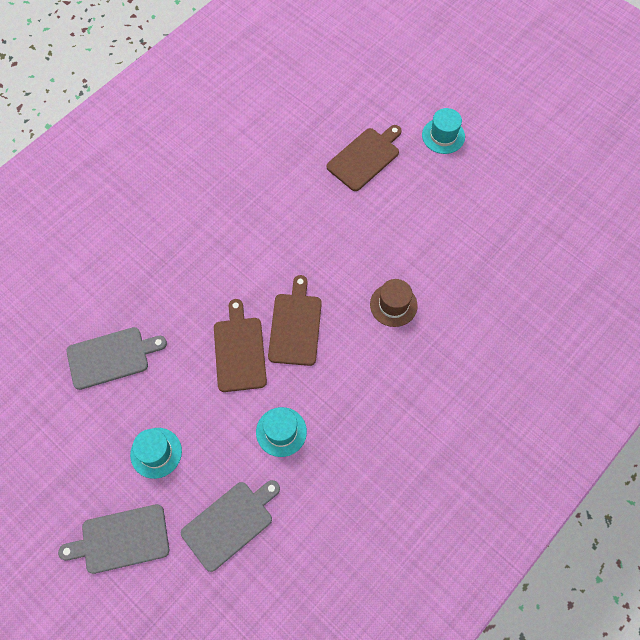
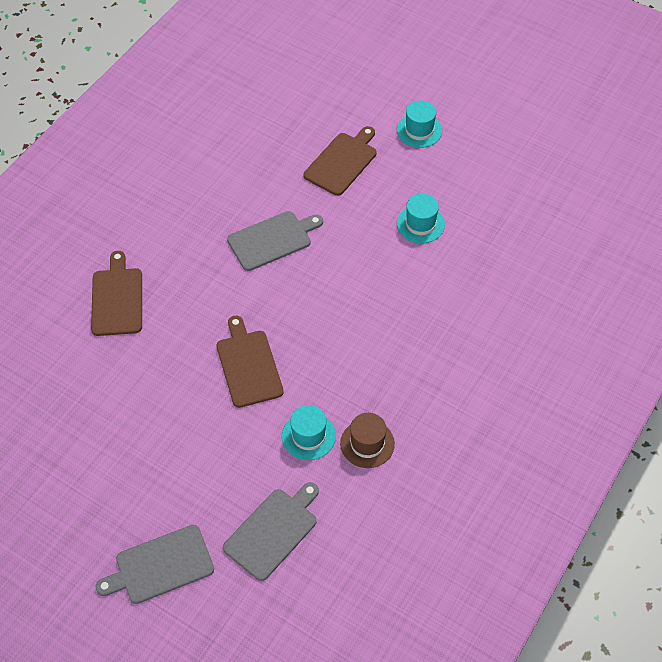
camera: 10 degrees left, 10 degrees down
grey cutting board [67,327,167,390] -> grey cutting board moved to [227,211,323,271]
turquoise hat [130,428,182,479] -> turquoise hat moved to [397,194,445,243]
brown cutting board [268,275,322,366] -> brown cutting board moved to [91,251,142,336]
brown hat [370,279,418,327] -> brown hat moved to [340,413,395,468]

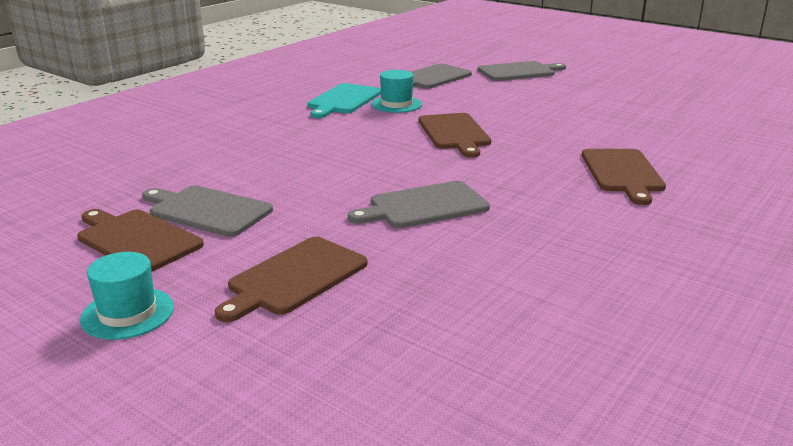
camera: 175 degrees left, 30 degrees down
brown hat [340,413,395,468] -> turquoise cutting board [308,83,381,118]
turquoise hat [397,194,445,243] -> grey cutting board [142,185,273,237]
none -> brown cutting board [77,209,204,272]

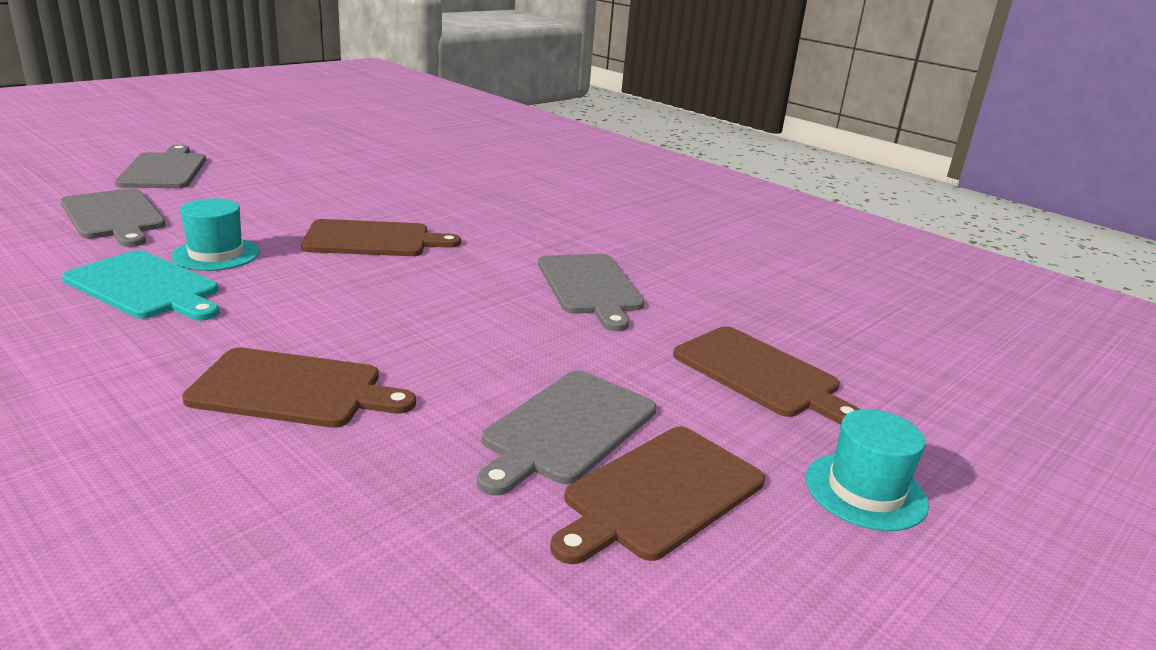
camera: 85 degrees left, 0 degrees up
brown cutting board [582,149,666,205] -> brown cutting board moved to [182,348,416,428]

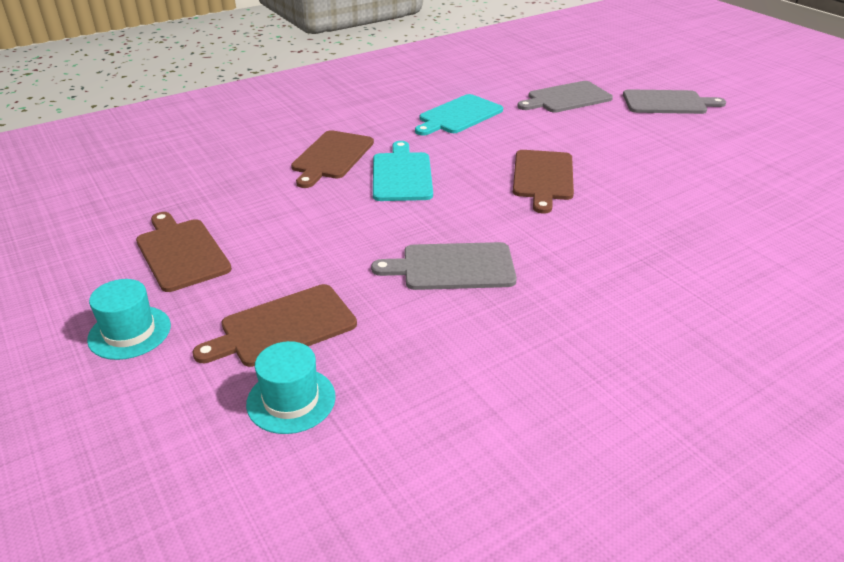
camera: 105 degrees right, 10 degrees up
turquoise hat [171,198,260,271] -> turquoise hat moved to [246,341,336,434]
grey cutting board [477,370,657,496] -> none
none -> turquoise cutting board [373,141,433,201]

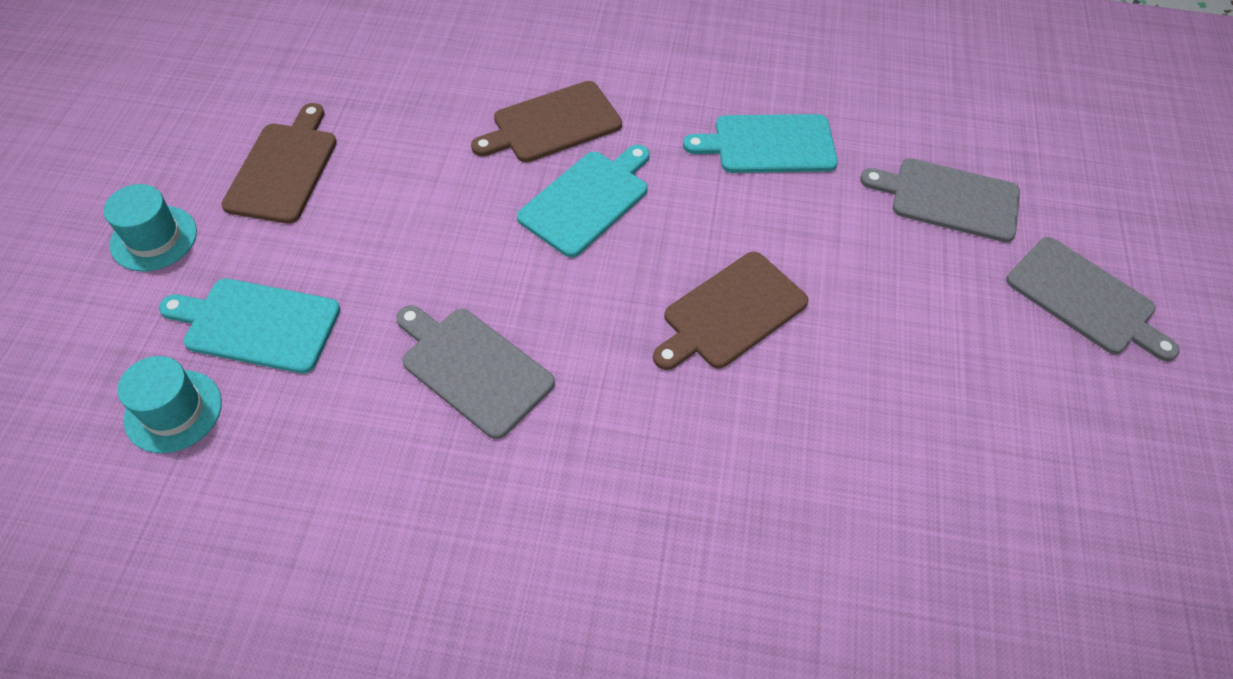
camera: 40 degrees right, 20 degrees up
brown cutting board [192,284,357,367] -> turquoise cutting board [159,278,340,374]

